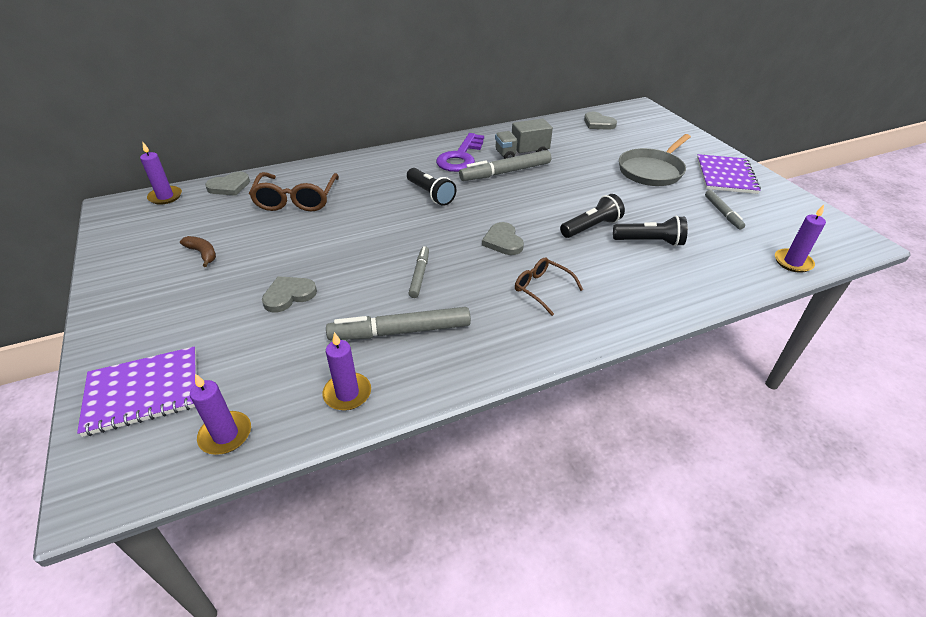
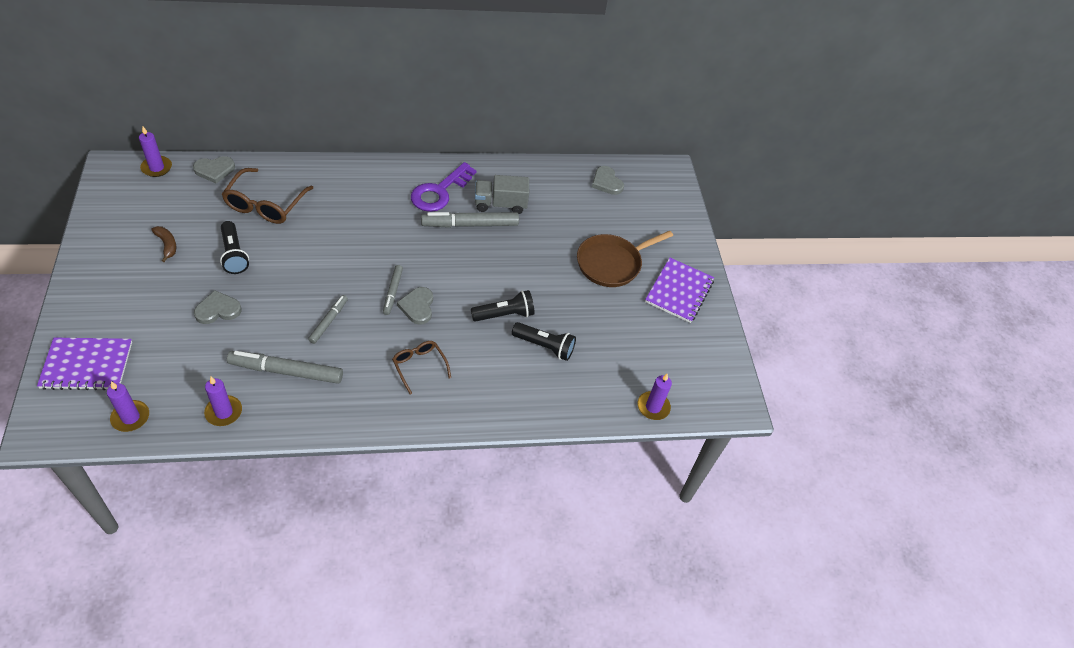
camera: 10 degrees right, 10 degrees up
black flashlight [407,168,456,206] -> black flashlight moved to [220,221,249,274]
grey pan [619,134,691,186] -> brown pan [577,230,673,287]
grey marker [705,190,745,230] -> grey marker moved to [383,265,403,315]

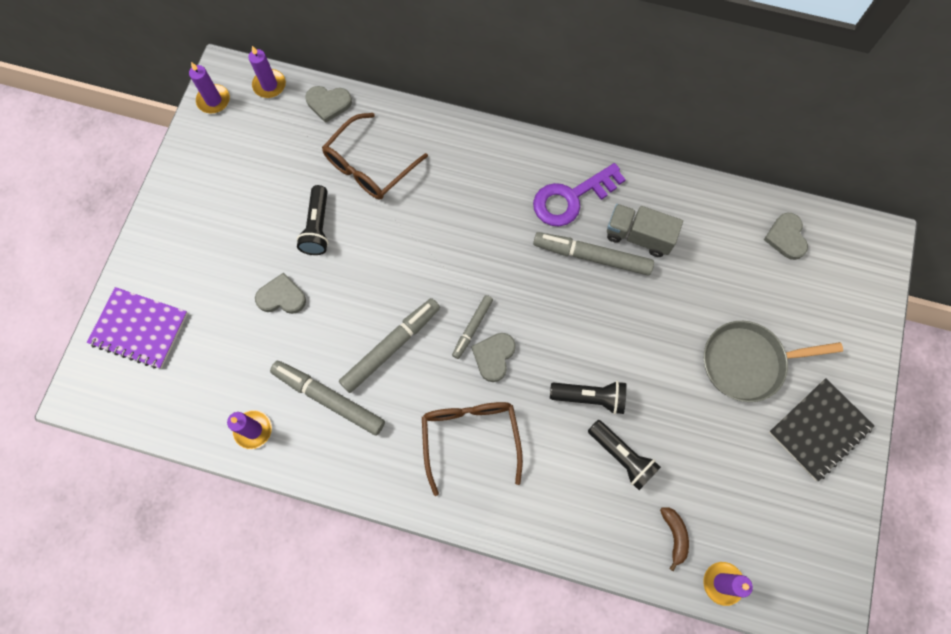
camera: 30 degrees right, 20 degrees up
purple candle [107,381,149,432] -> purple candle moved to [189,62,230,113]
brown banana [151,226,176,262] -> brown banana moved to [660,507,689,571]
grey marker [308,295,348,344] -> grey marker [339,298,440,393], size x1.74
brown glasses [392,341,451,395] -> brown glasses [422,402,523,496], size x1.65
brown pan [577,230,673,287] -> grey pan [704,321,843,402]
purple notebook [645,258,714,323] -> black notebook [769,378,874,481]

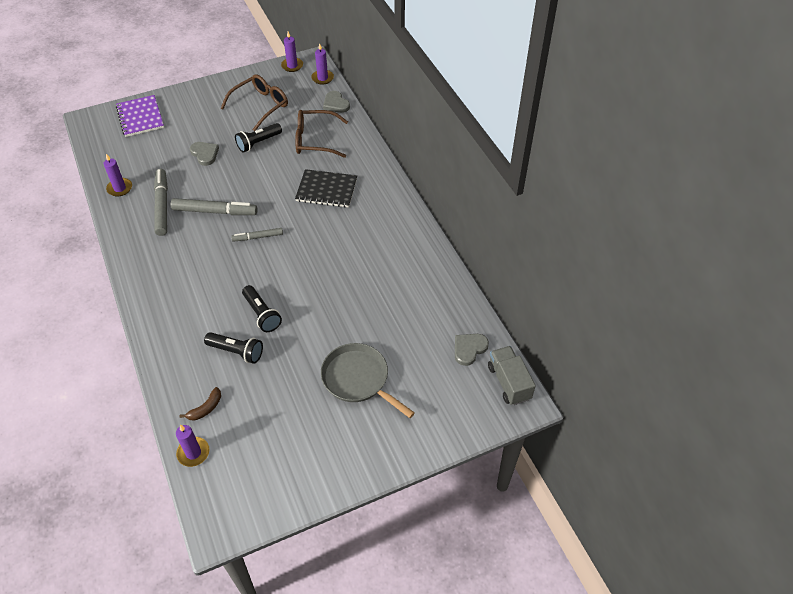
camera: 50 degrees right, 20 degrees down
brown glasses [422,402,523,496] -> brown glasses moved to [221,74,288,131]
grey heart [471,333,516,382] -> none
purple key [533,163,626,226] -> none
grey marker [533,232,654,276] -> none
black flashlight [588,420,661,490] -> black flashlight turned 75 degrees counterclockwise [204,332,263,364]
grey truck [607,204,683,257] -> grey truck moved to [488,346,536,405]
black notebook [769,378,874,481] -> black notebook moved to [295,169,357,208]

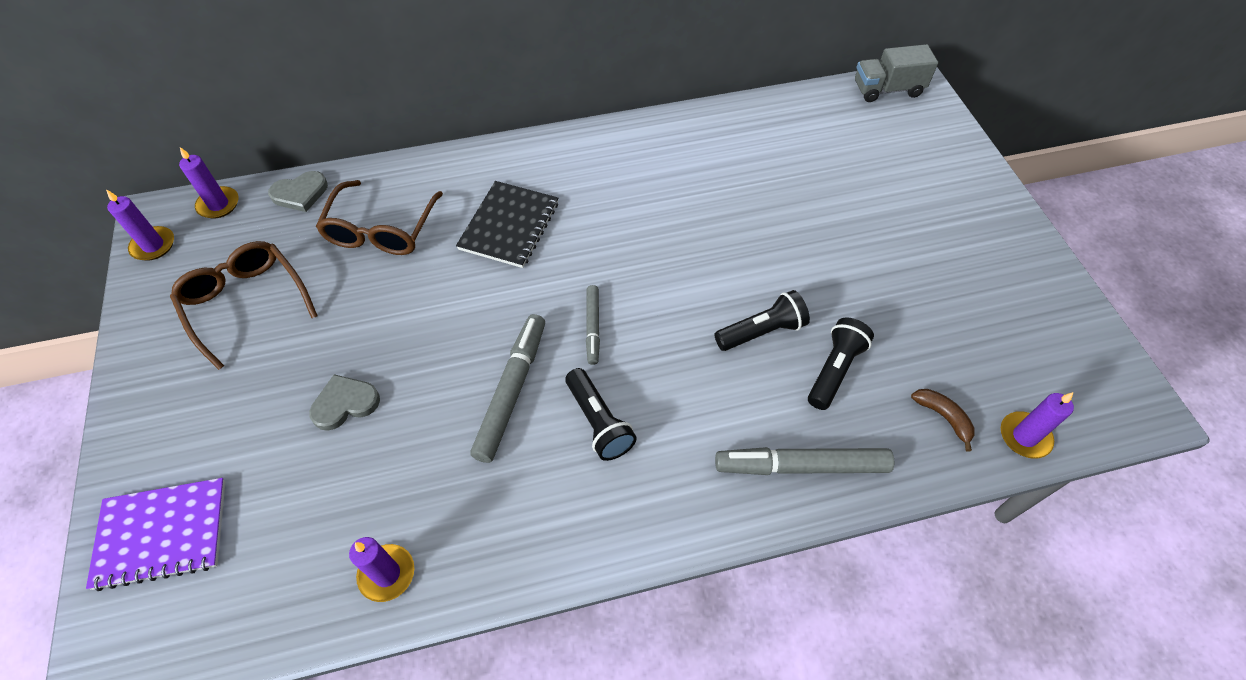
camera: 80 degrees left, 5 degrees up
grey marker [154,169,168,236] -> grey marker moved to [715,447,894,475]
black flashlight [235,123,282,152] -> black flashlight moved to [565,368,637,461]
grey pan [321,343,415,418] -> none
grey heart [455,334,489,366] -> none

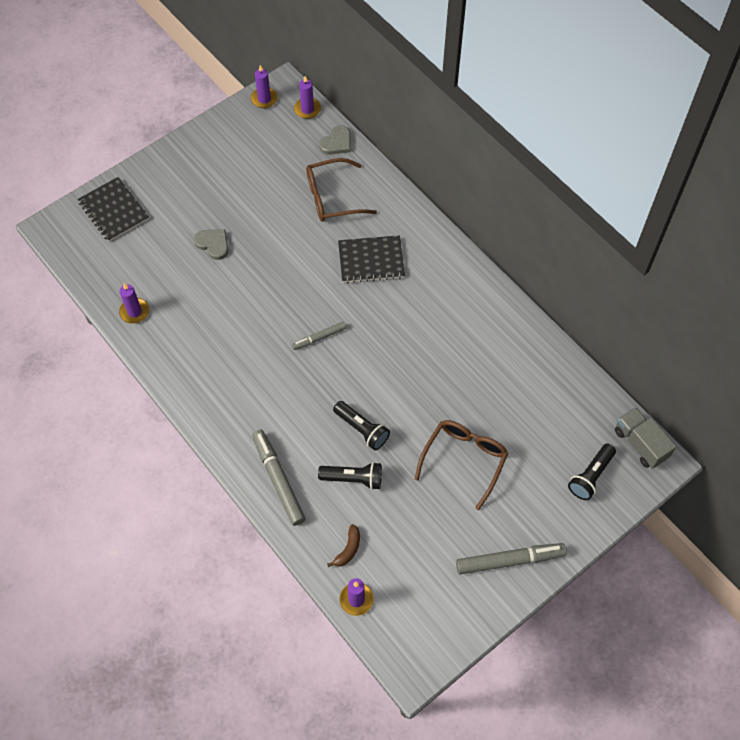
camera: 65 degrees right, 5 degrees up
purple notebook [86,478,225,591] -> black notebook [78,177,149,242]
brown glasses [170,241,317,370] -> brown glasses moved to [415,420,508,510]
grey heart [268,171,328,212] -> grey heart turned 90 degrees counterclockwise [319,125,351,155]
grey marker [470,314,545,463] -> grey marker moved to [456,543,567,575]
black flashlight [565,368,637,461] -> black flashlight moved to [568,443,616,500]

